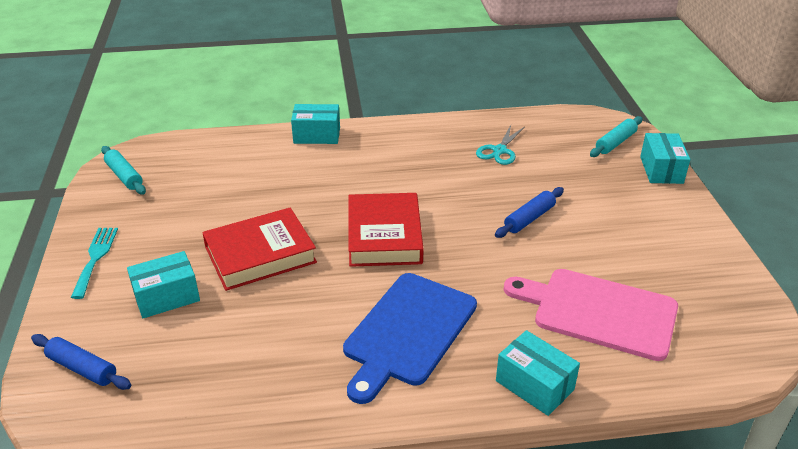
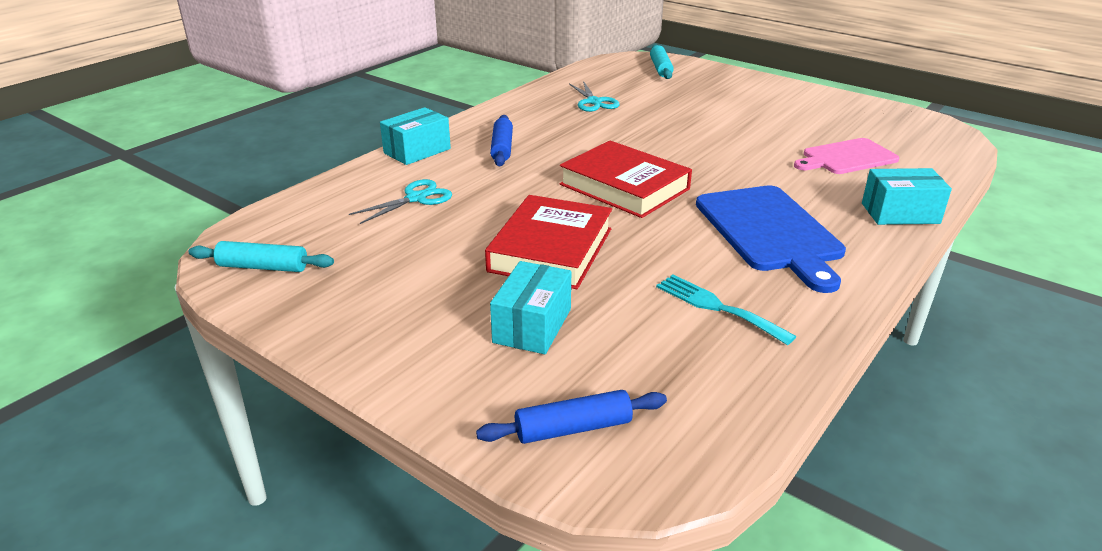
camera: 45 degrees left, 5 degrees down
turquoise fork [71,228,118,299] -> turquoise fork moved to [656,275,797,345]
blue rolling pin [495,187,564,238] -> blue rolling pin moved to [490,115,513,166]
pink cutting board [504,269,678,361] -> pink cutting board [794,138,899,174], size x0.66
turquoise box [640,133,690,184] -> none
none -> turquoise scissors [349,179,452,224]

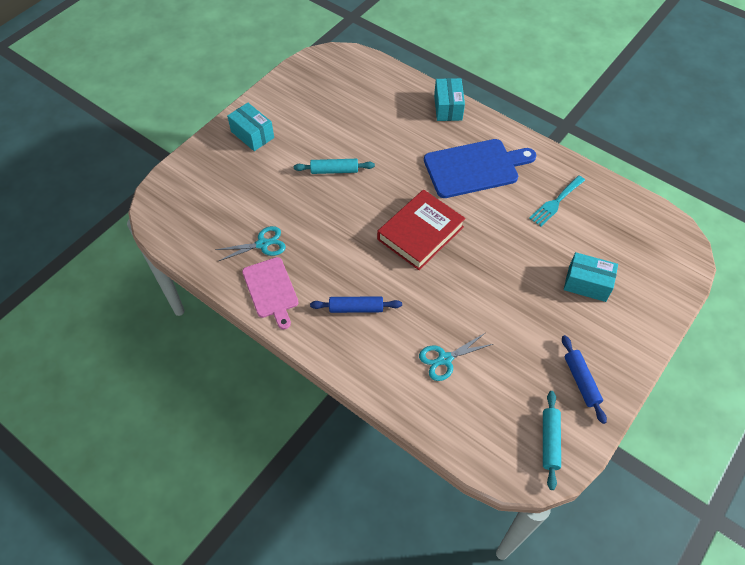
camera: 90 degrees left, 25 degrees up
turquoise scissors [349,179,452,224] -> turquoise scissors turned 75 degrees counterclockwise [419,333,493,381]
turquoise box [380,107,451,165] -> turquoise box moved to [227,103,274,151]
blue rolling pin [476,390,667,444] -> blue rolling pin moved to [562,335,607,424]
red book [485,195,612,289] -> none
turquoise rolling pin [650,44,674,79] -> turquoise rolling pin moved to [294,159,375,174]
pink cutting board [794,138,899,174] -> pink cutting board moved to [242,257,299,330]

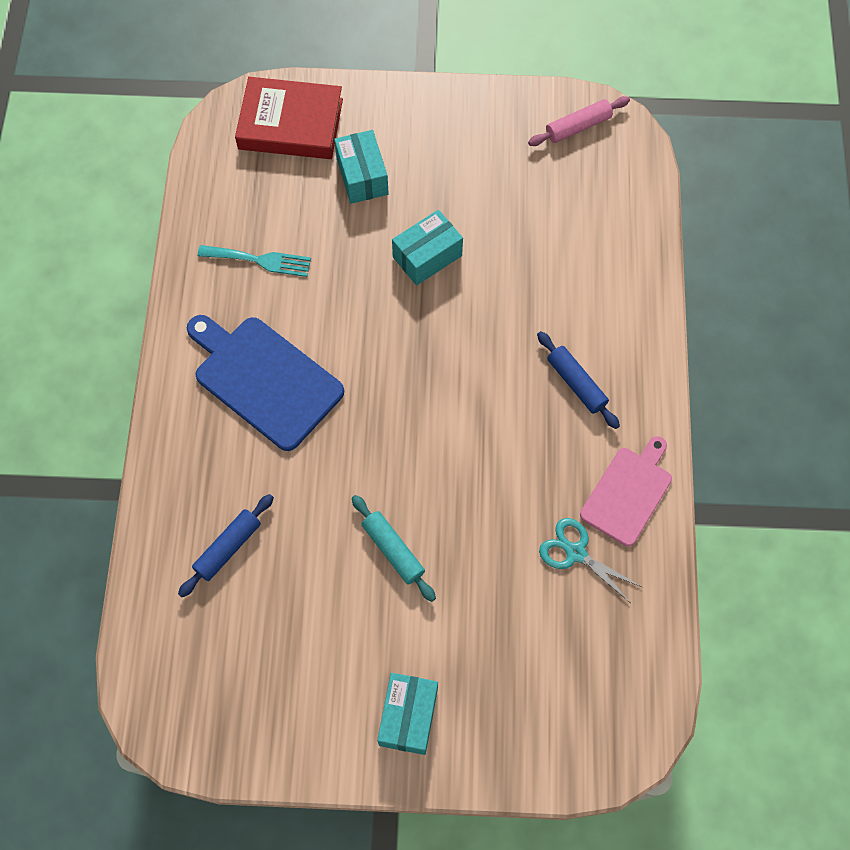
camera: 125 degrees left, 10 degrees up
red book [377,190,466,270] -> red book moved to [235,77,343,159]
turquoise scissors [419,333,493,381] -> none
turquoise box [434,78,465,121] -> turquoise box moved to [392,210,463,285]
turquoise rolling pin [543,391,561,490] -> pink rolling pin [528,96,630,146]
blue rolling pin [562,335,607,424] -> blue rolling pin moved to [178,494,274,597]

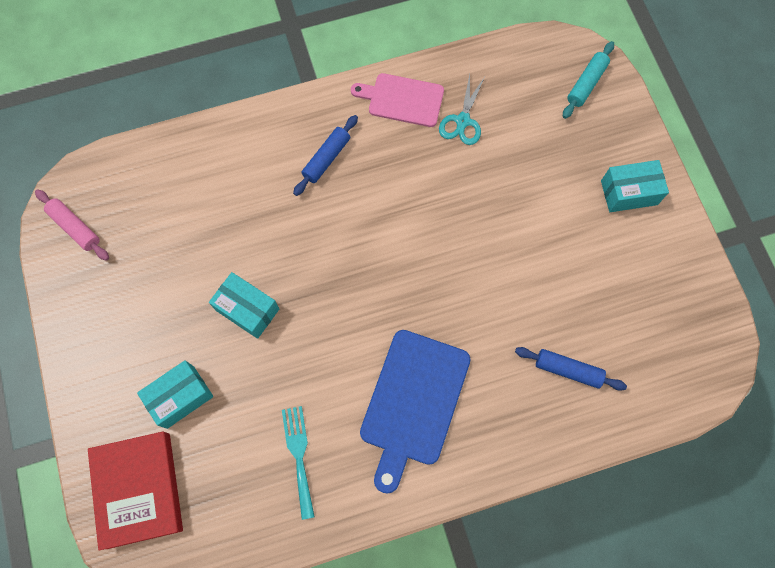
camera: 110 degrees left, 5 degrees up
turquoise rolling pin [352,495,436,602] -> turquoise rolling pin moved to [563,41,614,119]

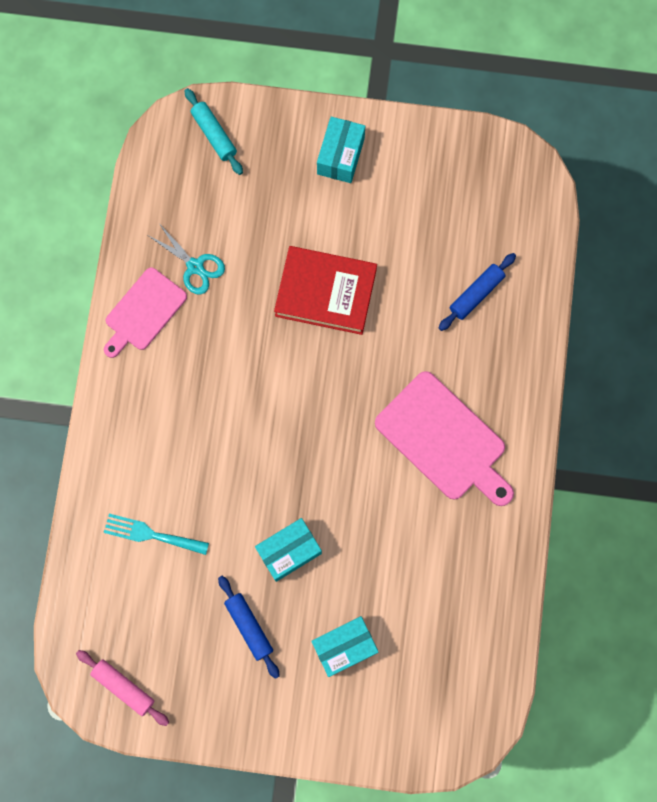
camera: 65 degrees left, 5 degrees up
pink rolling pin [35,189,109,261] -> pink rolling pin turned 60 degrees clockwise [76,650,169,726]
red book [88,432,183,551] -> red book moved to [274,246,377,335]
turquoise box [137,360,213,429] -> turquoise box turned 75 degrees clockwise [311,616,379,677]
turquoise fork [282,406,315,520] -> turquoise fork moved to [104,514,209,555]
blue rolling pin [293,115,358,196] -> blue rolling pin moved to [218,576,280,679]
blue cutting board [360,330,470,494] -> pink cutting board [375,371,514,506]

